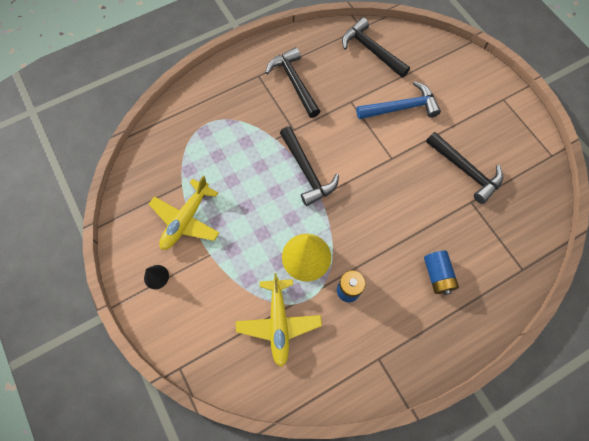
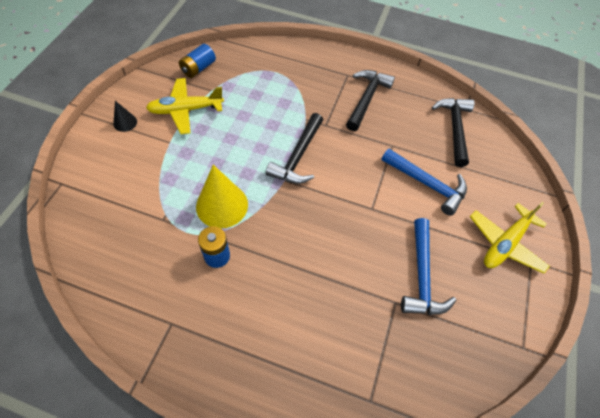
camera: 45 degrees right, 10 degrees down
yellow plane [236,273,322,367] -> yellow plane moved to [470,202,550,274]
blue battery [424,250,459,295] -> blue battery moved to [179,44,216,78]
black hammer [426,132,503,204] -> blue hammer [401,218,456,315]

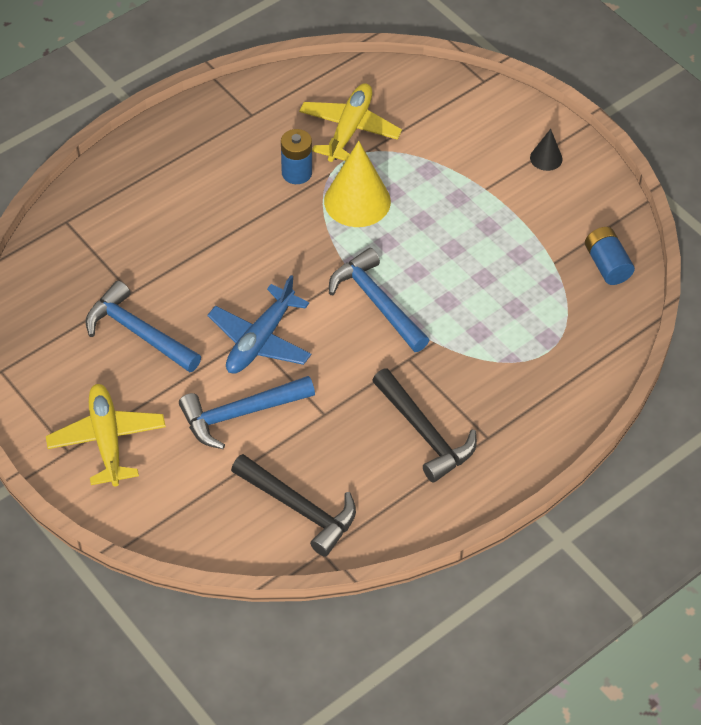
camera: 125 degrees right, 5 degrees down
yellow plane [146,78,224,134] -> yellow plane moved to [299,83,402,162]
black hammer [265,113,323,184] -> blue hammer [329,248,429,352]
none -> blue plane [208,275,311,374]

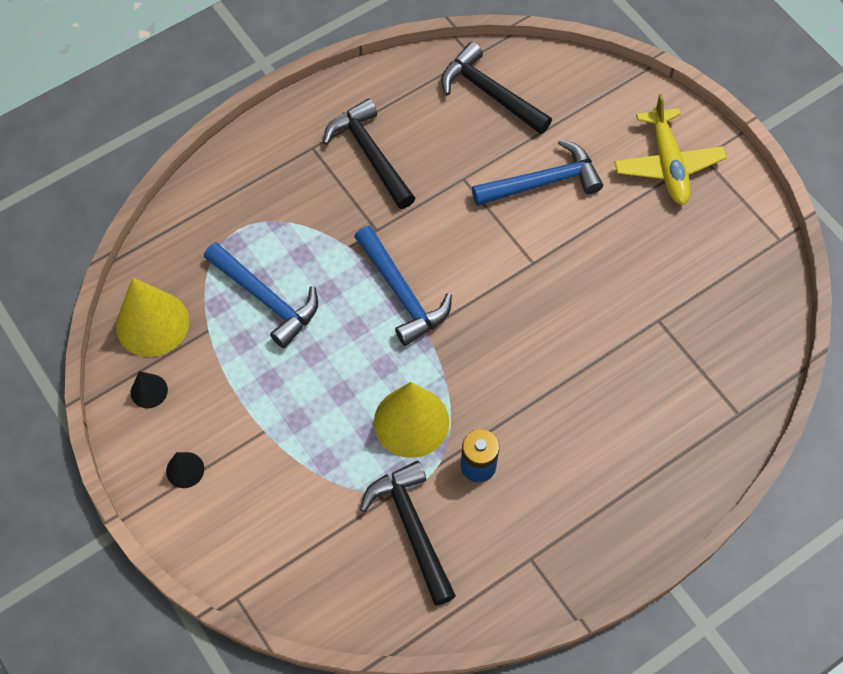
camera: 175 degrees left, 10 degrees up
blue hammer [86,281,201,372] -> blue hammer moved to [204,242,318,348]
blue plane [208,275,311,374] -> none
yellow plane [299,83,402,162] -> black hammer [360,461,456,606]
blue battery [585,227,635,285] -> yellow cone [116,278,189,357]
none -> black cone [131,371,168,408]

